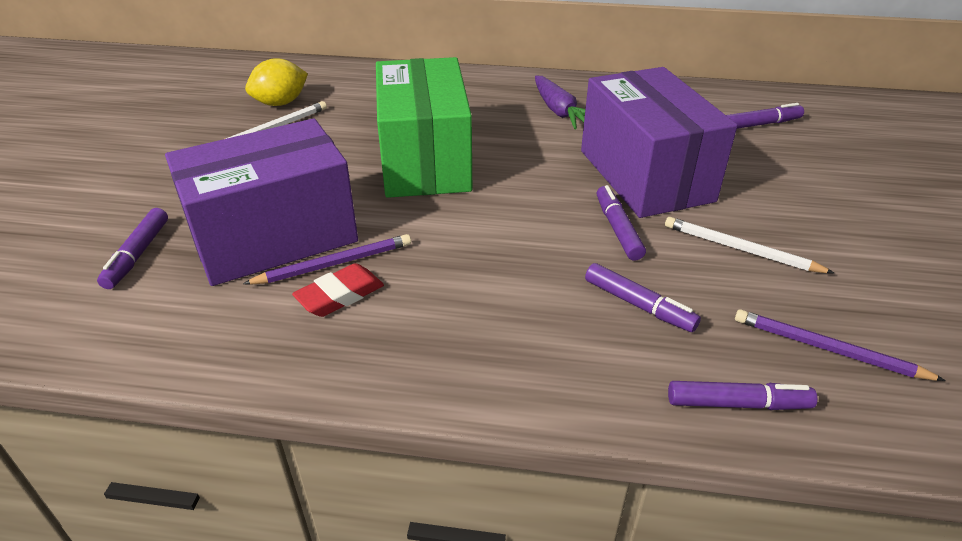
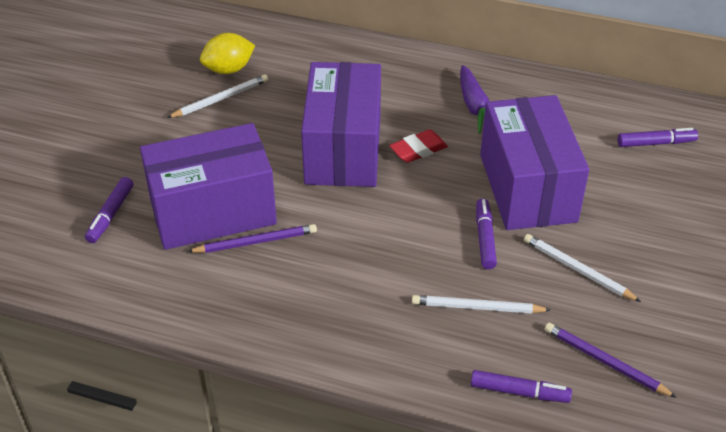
camera: 10 degrees right, 5 degrees up
red eraser [292,263,384,317] -> red eraser moved to [389,130,448,163]
green box [376,57,472,198] -> purple box [301,62,381,187]
purple marker [585,263,701,332] -> white pencil [412,295,550,314]

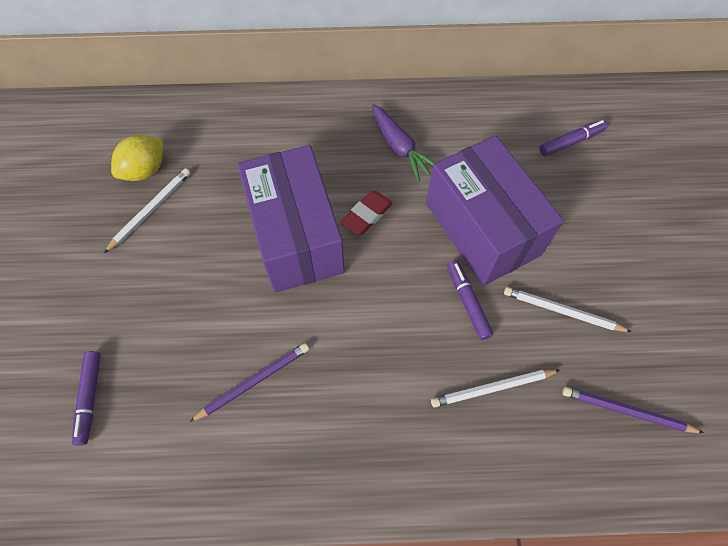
camera: 20 degrees left, 20 degrees up
purple box [140,123,277,250] -> none
purple marker [471,370,572,403] -> none

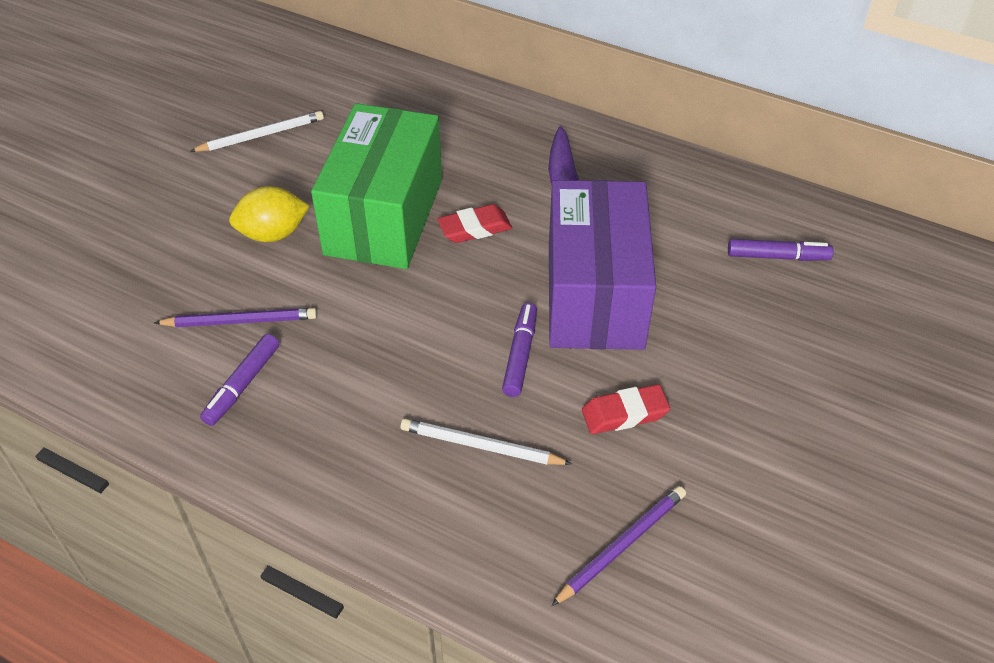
camera: 30 degrees right, 15 degrees down
purple marker [72,351,101,446] -> purple marker moved to [200,334,279,426]
yellow lemon [111,135,163,181] -> yellow lemon moved to [229,186,310,242]
purple box [238,145,345,293] -> green box [311,103,442,269]
white pencil [504,287,632,332] -> red eraser [582,384,670,434]
purple pencil [562,387,704,433] -> purple pencil turned 90 degrees clockwise [551,486,686,606]

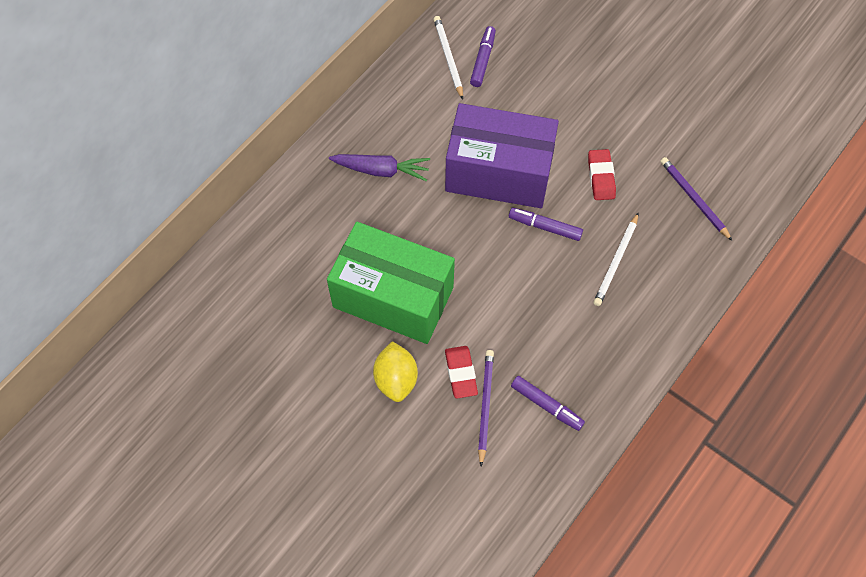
camera: 80 degrees left, 15 degrees up
white pencil [190,111,324,152] -> white pencil moved to [433,16,463,100]
red eraser [437,204,512,243] -> red eraser moved to [445,346,478,399]

